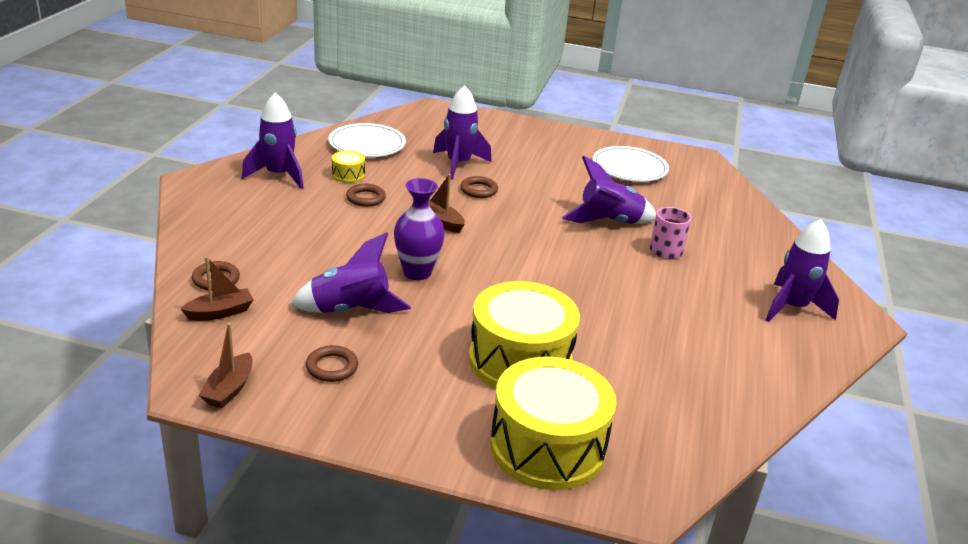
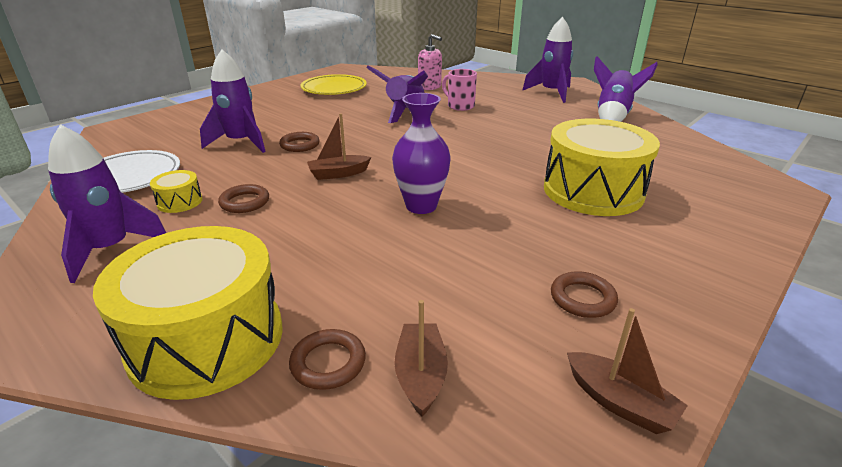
camera: 60 degrees left, 0 degrees up
purple rocket [291,232,411,313] -> purple rocket moved to [594,56,658,122]
yellow drum [490,357,617,490] -> yellow drum moved to [93,226,283,400]
white plate [593,146,669,182] -> yellow plate [300,74,367,95]
none -> pink soap dispenser [418,34,442,90]

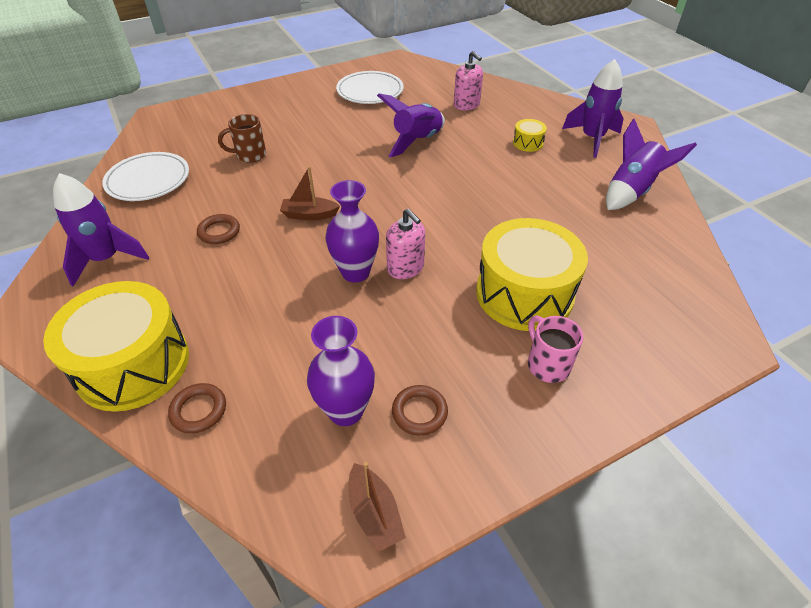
camera: 20 degrees right, 15 degrees up
yellow drum [150,170,203,213] -> yellow drum moved to [513,119,547,152]
purple rocket [200,50,266,153] -> brown mug [218,114,266,162]
brown ring [279,132,320,152] -> none
yellow plate [300,74,367,95] -> white plate [336,71,404,104]
brown boat [394,300,448,417] -> none
pink mug [442,69,477,111] -> pink mug moved to [528,315,583,383]
none -> purple vase [307,316,375,426]
none -> pink soap dispenser [386,208,425,279]

